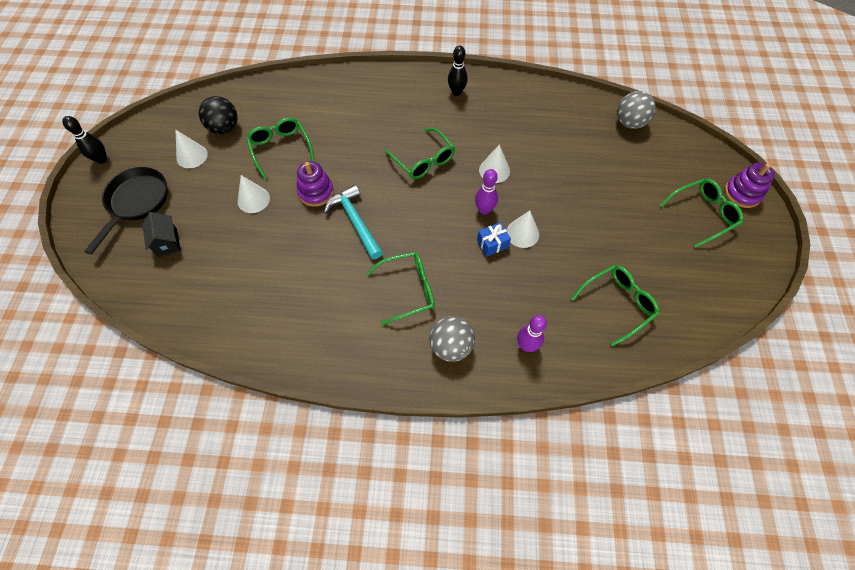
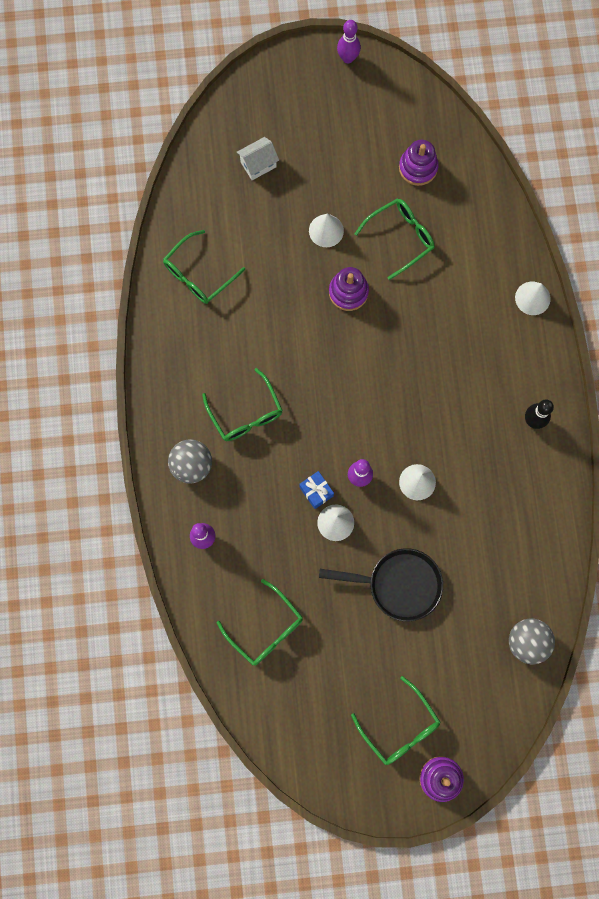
camera: 80 degrees right, 15 degrees up
black bowling pin [62,116,107,164] -> purple bowling pin [337,20,361,64]
black pan [84,167,168,254] -> black pan moved to [319,548,443,622]
black house [142,212,181,257] -> white house [237,137,279,180]
white cone [175,129,208,168] -> white cone moved to [515,282,551,315]
black ball [199,96,238,134] -> purple stacking toy [399,140,439,186]
turquoise hammer [324,185,383,260] -> none
green glasses [385,128,455,179] -> green glasses moved to [163,230,245,304]

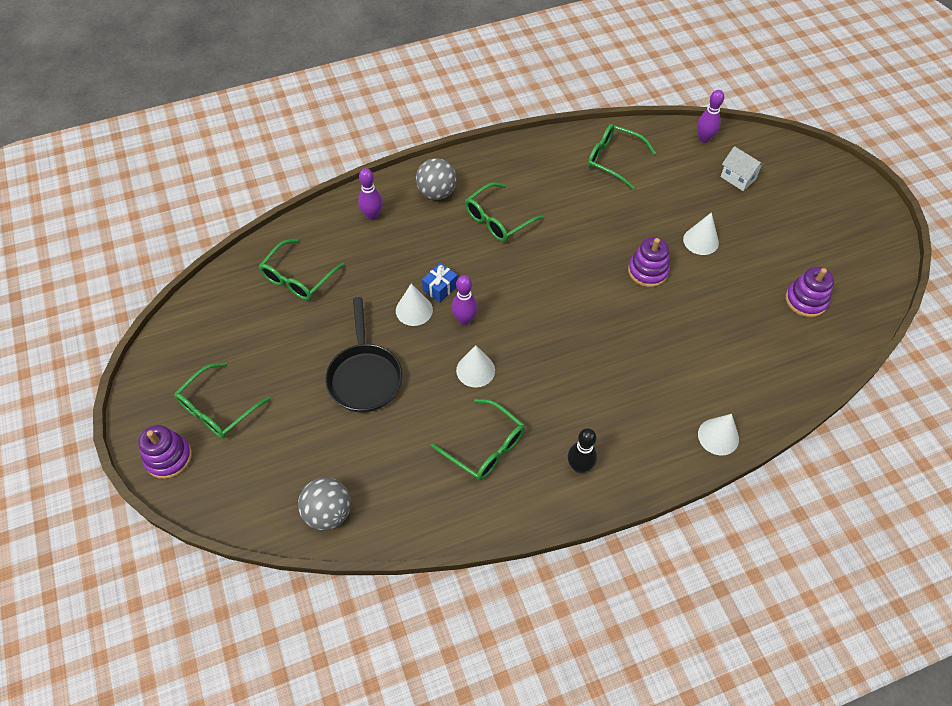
camera: 75 degrees right, 20 degrees down
purple bowling pin [337,20,361,64] -> purple bowling pin moved to [697,90,724,143]
green glasses [355,199,434,280] -> green glasses moved to [431,399,525,481]

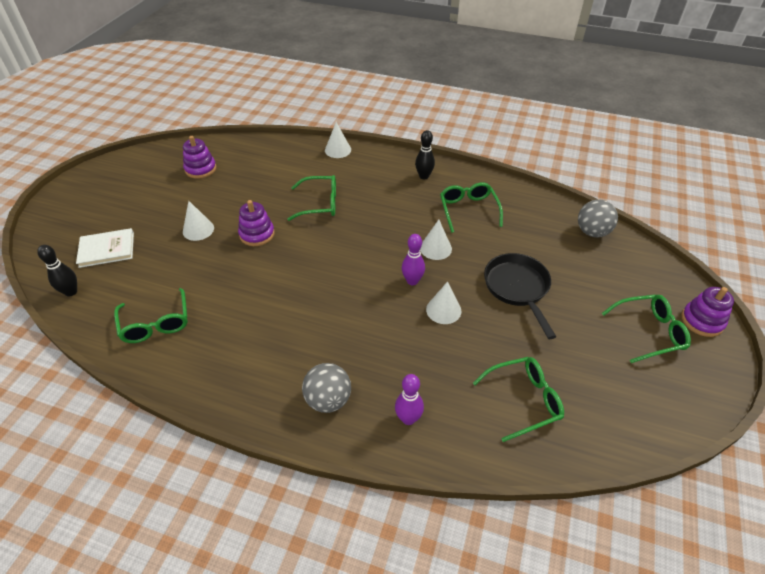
camera: 140 degrees left, 10 degrees down
black pan [325,297,402,413] -> black pan turned 45 degrees counterclockwise [484,253,556,339]
blue gift [422,263,458,303] -> none
green glasses [465,182,544,242] -> green glasses moved to [287,175,336,221]
purple bowling pin [697,90,724,143] -> black bowling pin [37,245,77,297]
white house [720,146,765,191] -> white book [76,228,134,268]

